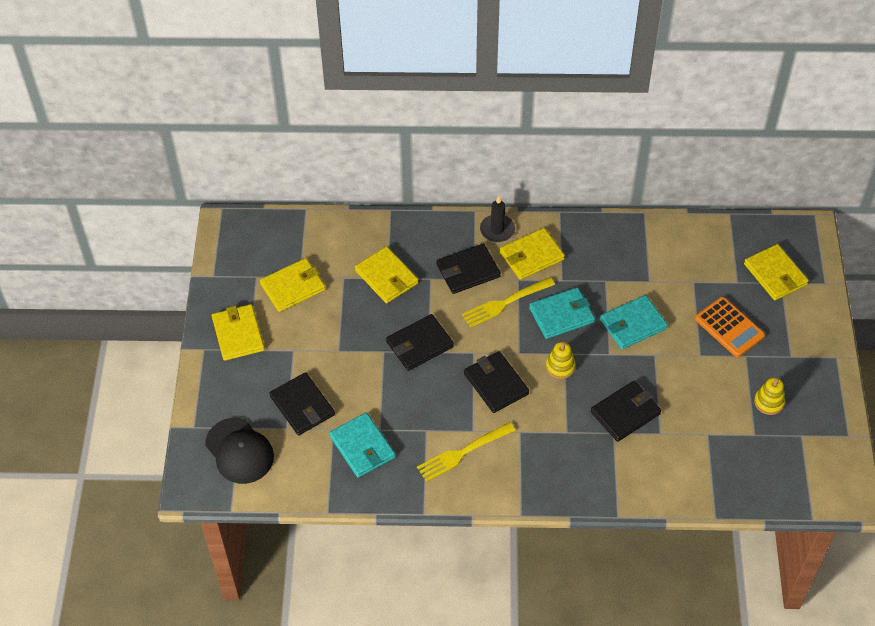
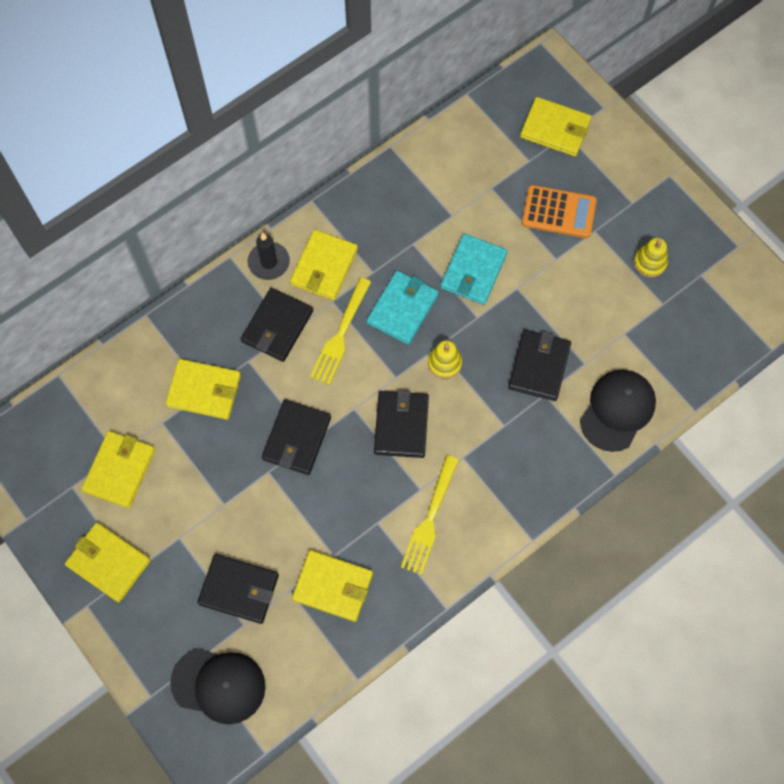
camera: 40 degrees left, 15 degrees up
turquoise wallet [329,413,396,478] -> yellow wallet [292,550,373,622]
black wallet [464,351,529,413] -> black wallet turned 75 degrees clockwise [374,390,429,458]
none -> black cap [580,370,656,452]

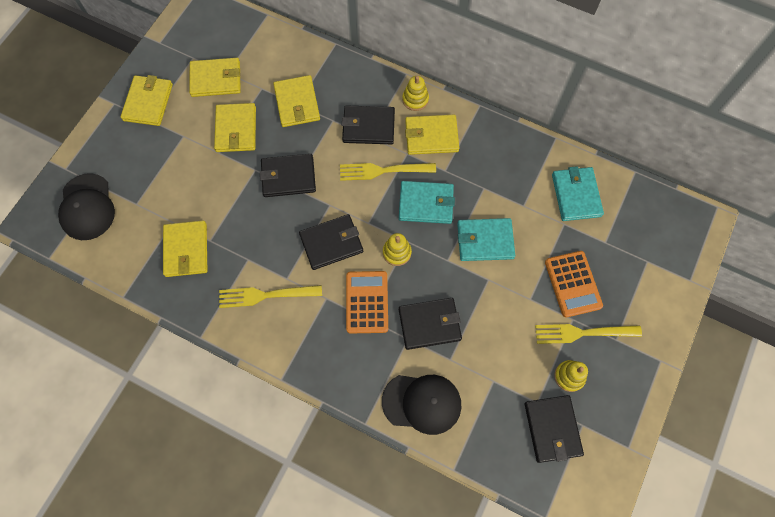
camera: 65 degrees right, 0 degrees up
black wallet [197,554,279,624] -> black wallet moved to [525,395,584,463]
black candle [248,232,290,280] -> yellow stacking toy [402,76,429,111]
yellow wallet [520,97,592,156] -> yellow wallet moved to [214,103,256,152]
none -> orange calculator [346,271,388,334]
none -> yellow fork [535,324,642,344]
none -> turquoise wallet [552,166,604,221]

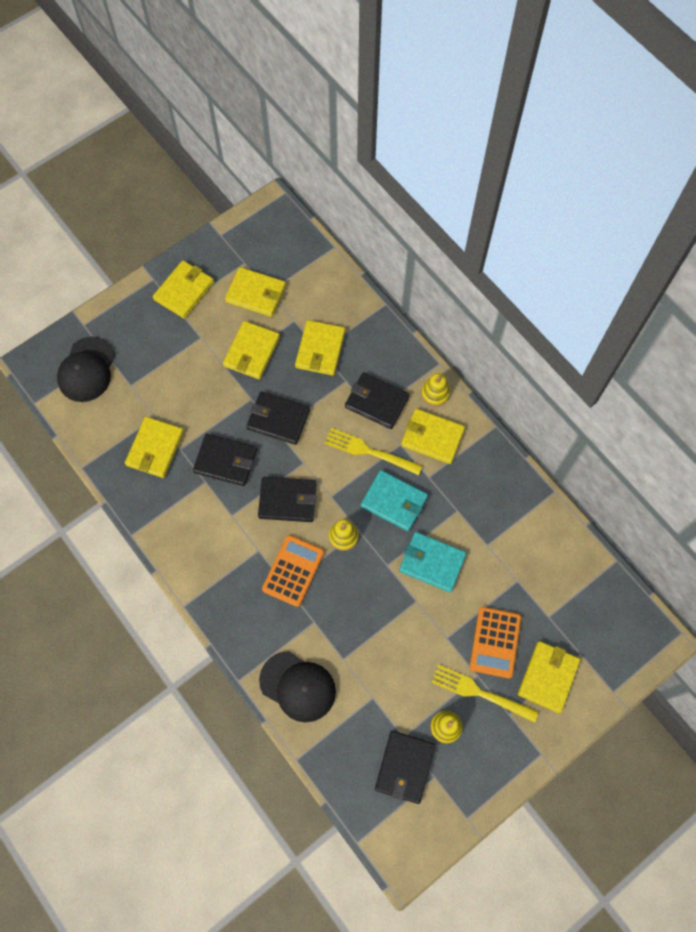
camera: 25 degrees right, 0 degrees up
yellow fork [219,285,322,308] -> none
black wallet [399,298,462,350] -> black wallet moved to [193,434,257,486]
turquoise wallet [552,166,604,221] -> none
none -> yellow wallet [518,641,581,713]

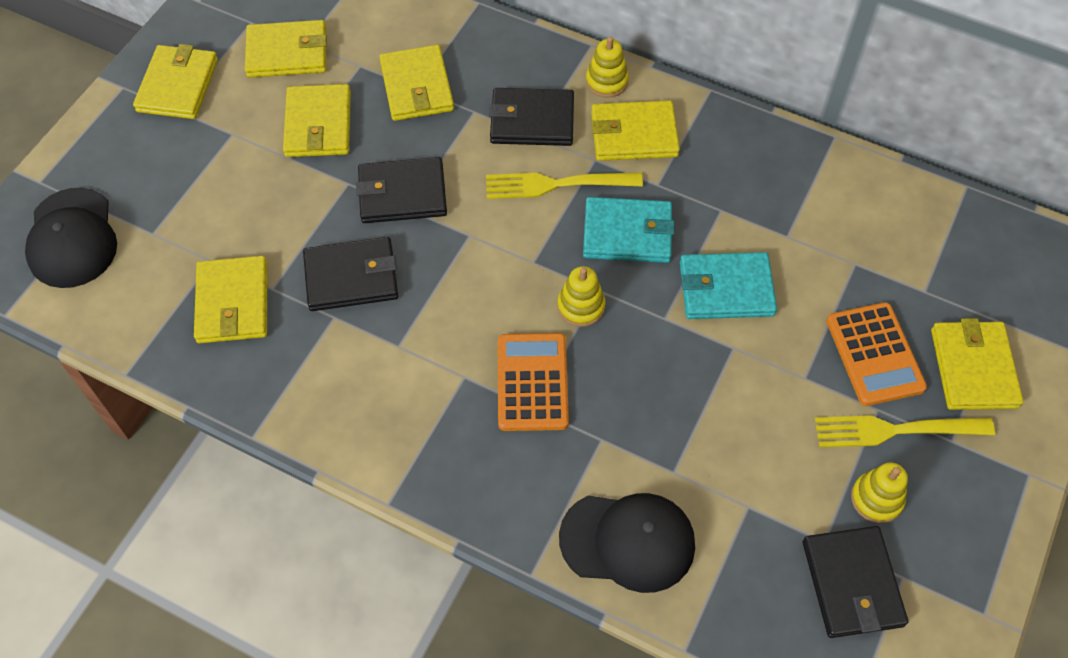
camera: 25 degrees left, 10 degrees down
black wallet [258,477,317,522] -> none

